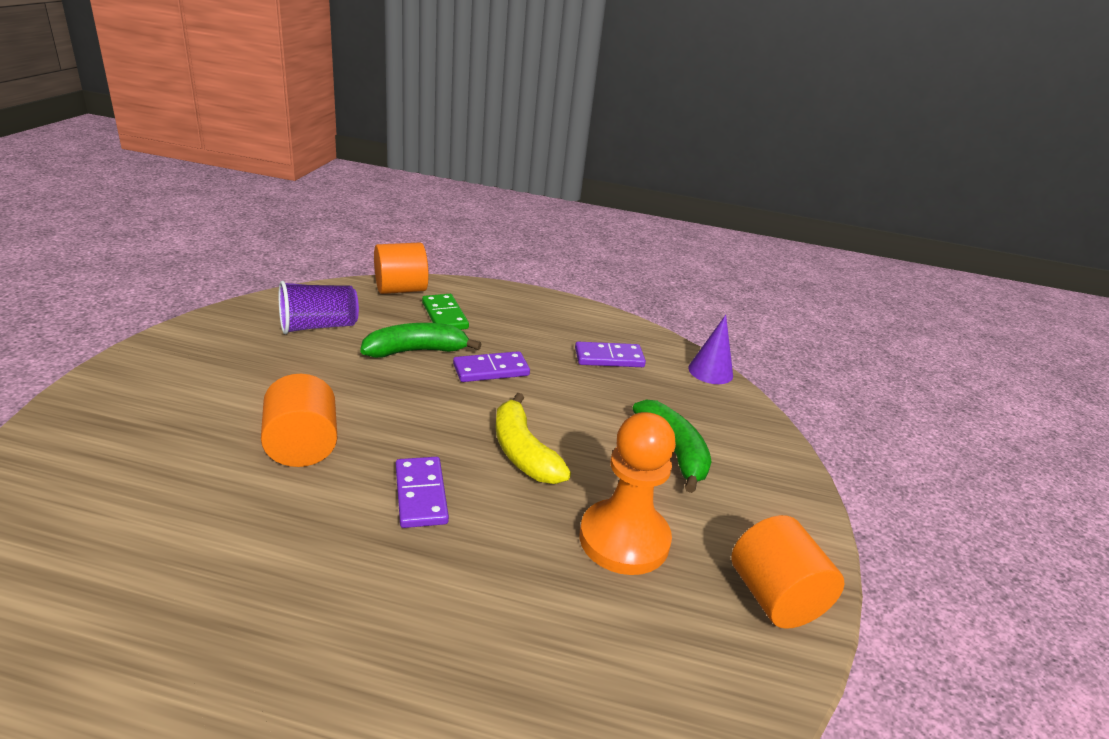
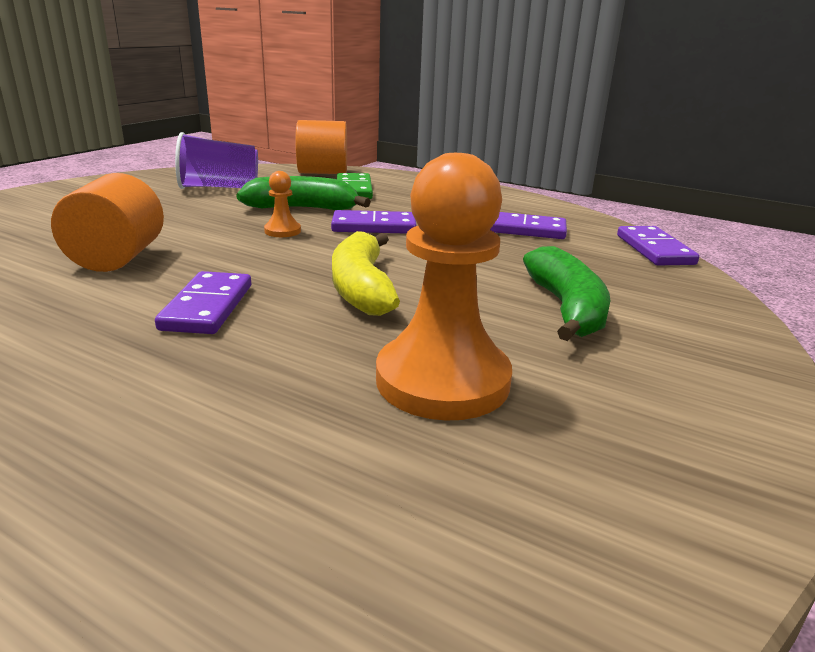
camera: 20 degrees right, 5 degrees down
purple cone [688,315,733,384] -> purple domino [617,226,699,265]
orange cylinder [731,515,845,629] -> none
none -> orange pawn [264,171,301,237]

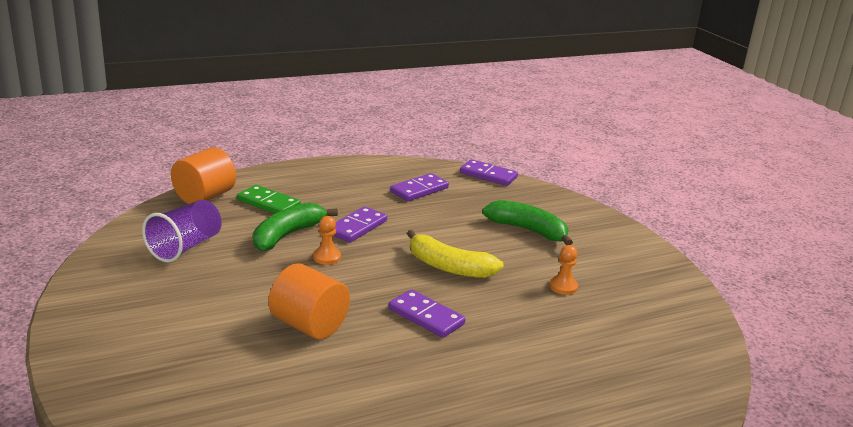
camera: 55 degrees left, 0 degrees up
orange pawn [376,153,512,421] -> orange pawn [549,245,578,295], size x0.44

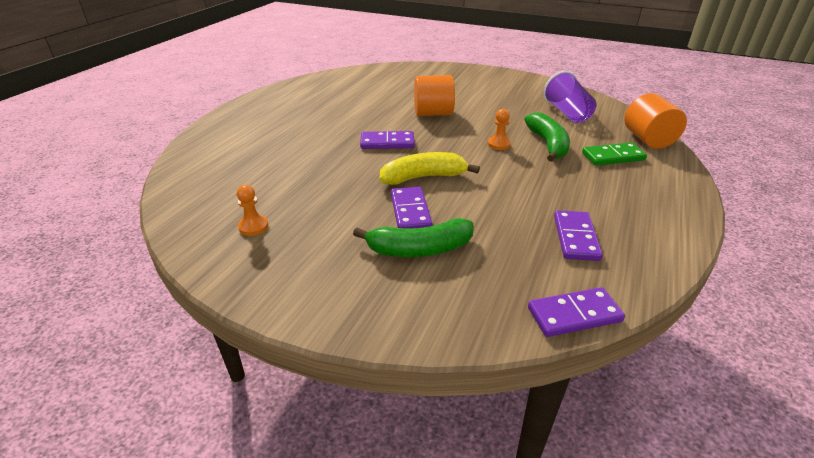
camera: 140 degrees right, 10 degrees up
purple domino [333,206,387,242] -> purple domino moved to [391,187,432,228]
orange pawn [549,245,578,295] -> orange pawn moved to [237,185,268,236]

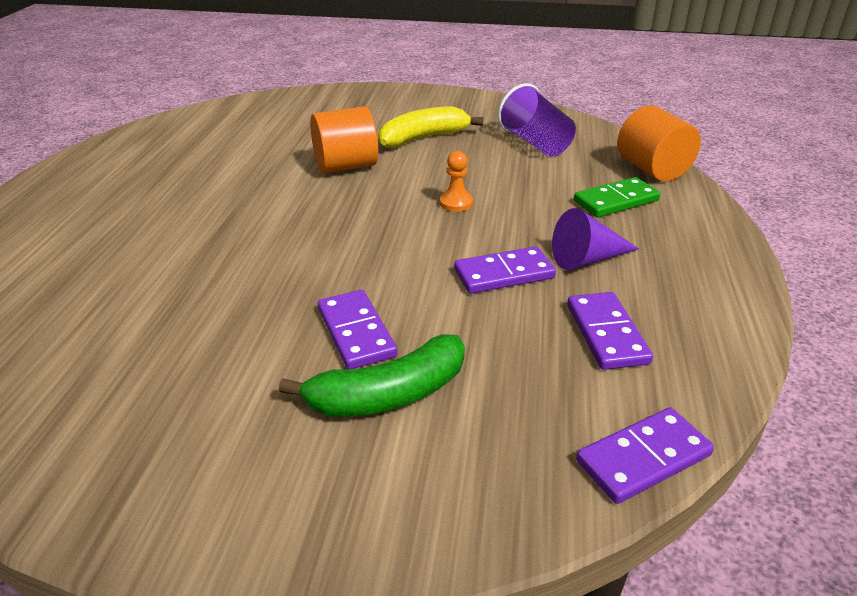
camera: 15 degrees left, 0 degrees up
orange pawn [237,185,268,236] -> none
purple domino [360,131,415,149] -> purple domino moved to [454,246,556,294]
yellow banana [380,152,480,185] -> yellow banana moved to [378,106,483,148]
green banana [524,112,570,162] -> none
none -> purple cone [552,208,639,270]

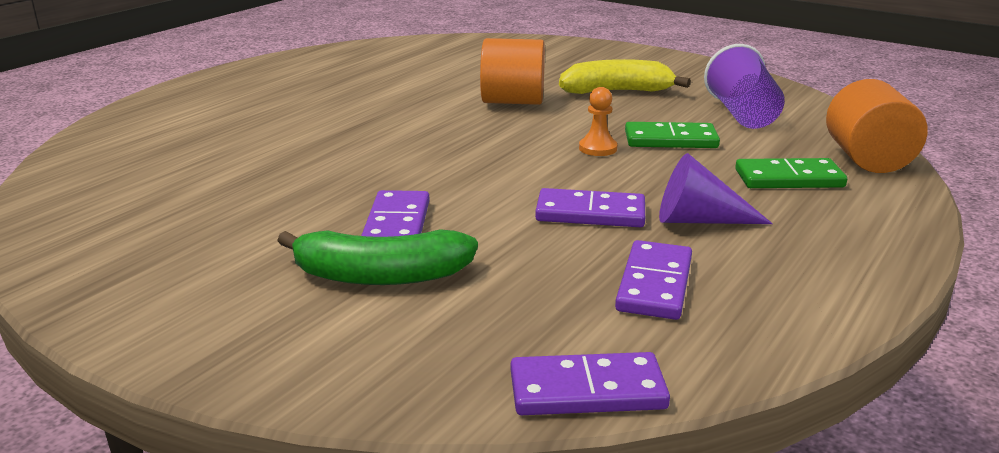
camera: 25 degrees right, 10 degrees down
none -> green domino [625,122,720,148]

